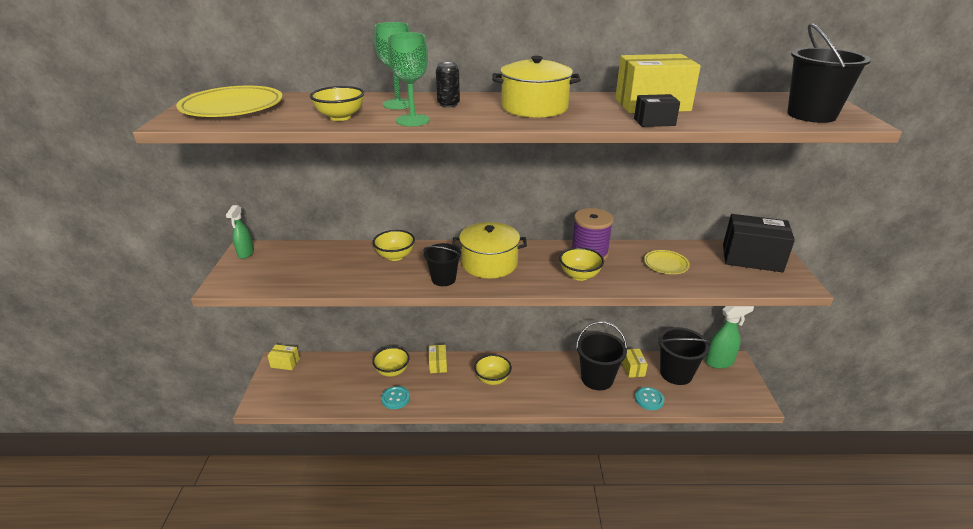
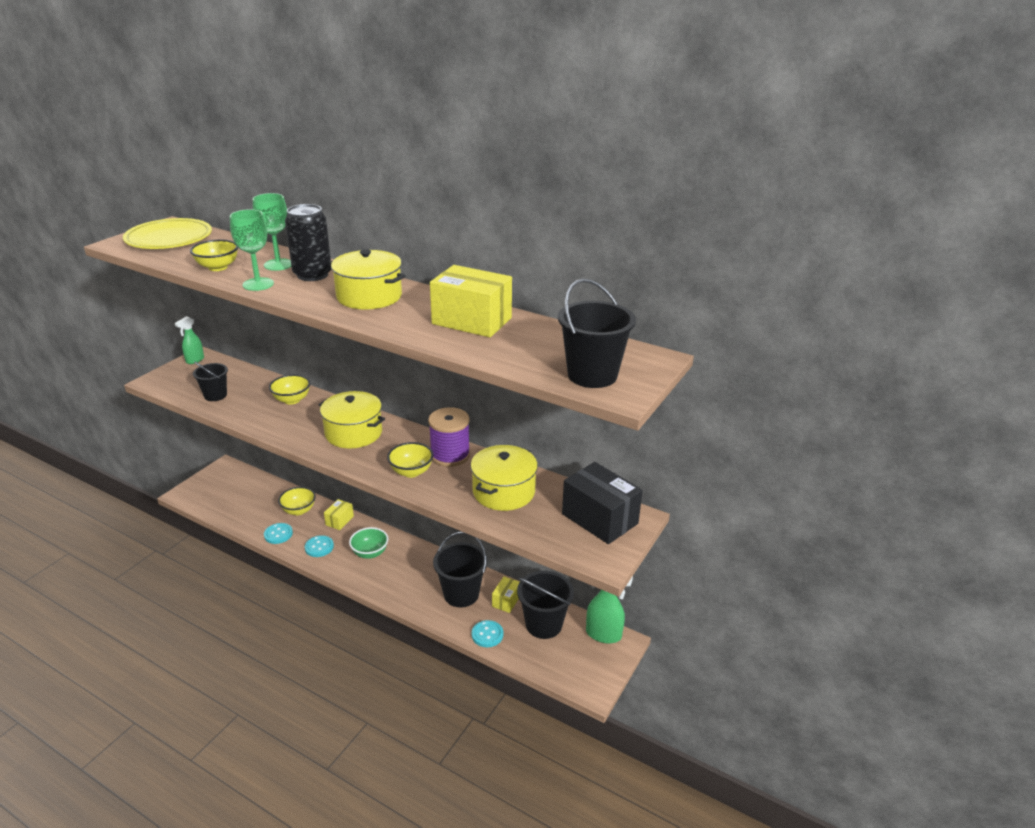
camera: 30 degrees right, 0 degrees up
yellow box [267,345,300,370] -> none
black bucket [423,243,461,286] -> black bucket moved to [193,361,228,401]
black can [436,62,460,107] -> black can [285,204,331,281], size x1.82
yellow bowl [474,354,512,385] -> green bowl [349,527,388,559]
black box [634,94,680,127] -> none
yellow plate [644,250,690,274] -> yellow pot [471,445,538,511]
none -> turquoise button [305,535,334,557]

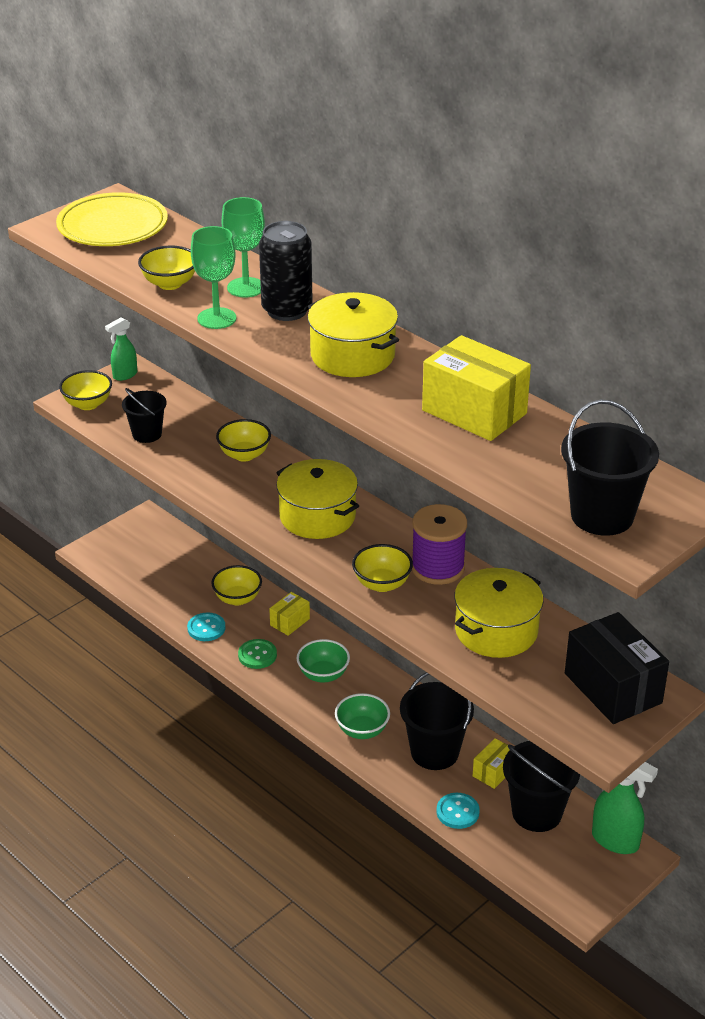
camera: 15 degrees right, 5 degrees up
turquoise button [305,535,334,557] -> green button [238,639,277,669]
none -> yellow bowl [59,370,112,410]
none -> green bowl [335,693,390,739]

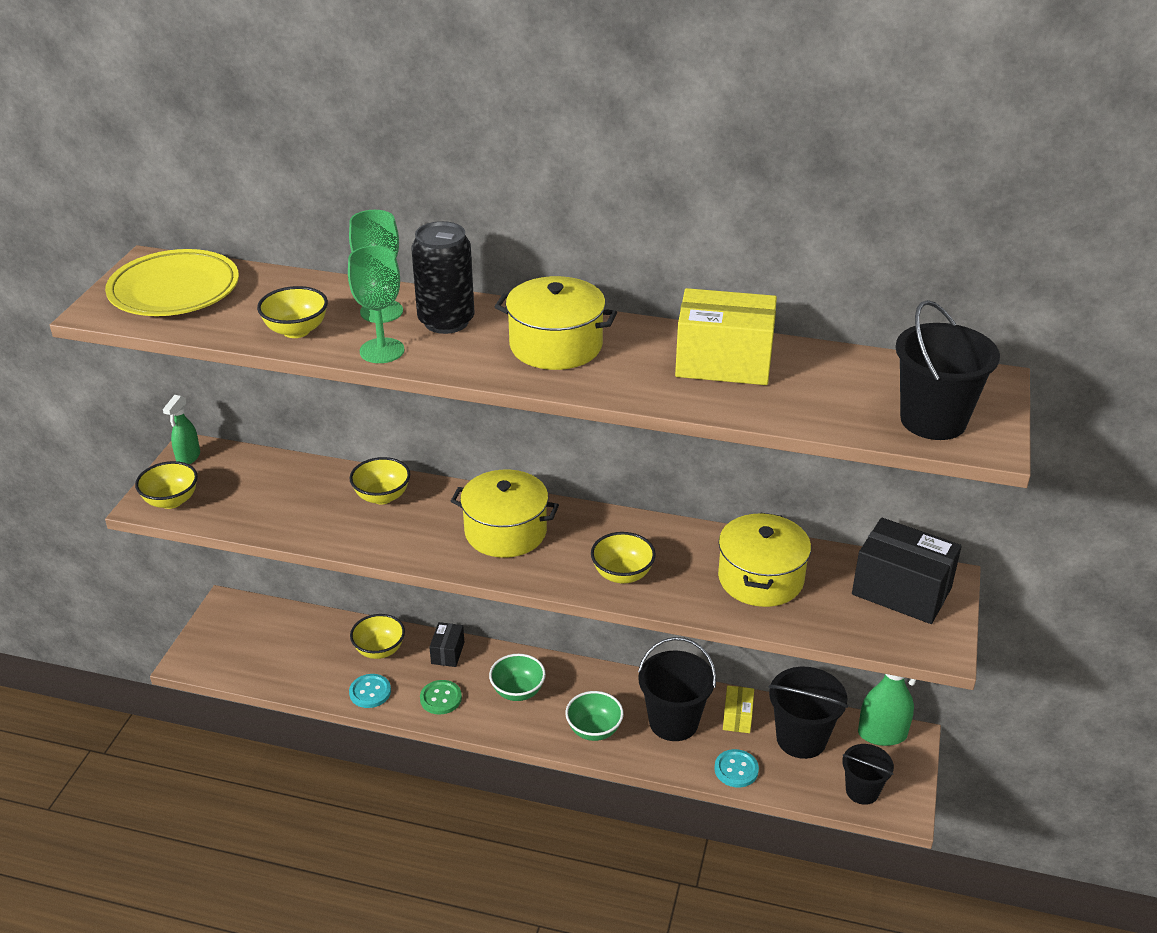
camera: 30 degrees left, 0 degrees up
black bucket [122,388,167,443] -> black bucket moved to [842,744,894,805]
yellow box [269,592,310,636] -> black box [429,622,464,667]
purple spool [412,504,467,585] -> none

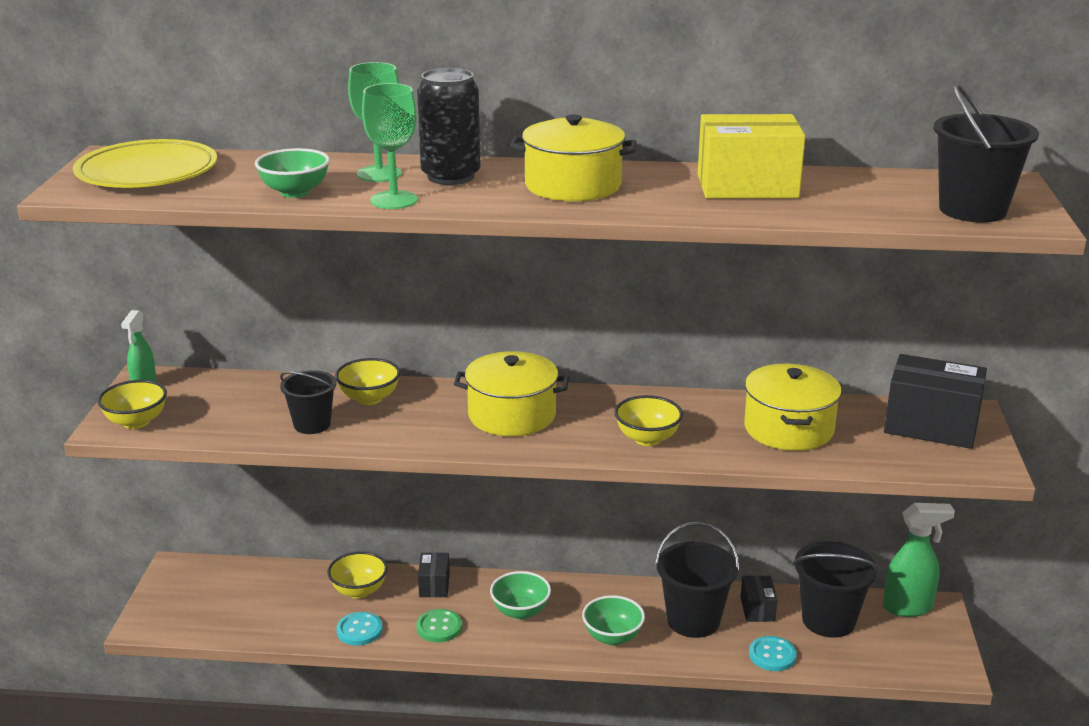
camera: 10 degrees left, 10 degrees down
yellow bowl [257,286,328,338] -> green bowl [255,148,330,198]
yellow box [723,685,754,733] -> black box [741,575,777,622]
black bucket [842,744,894,805] -> black bucket moved to [280,370,337,434]

